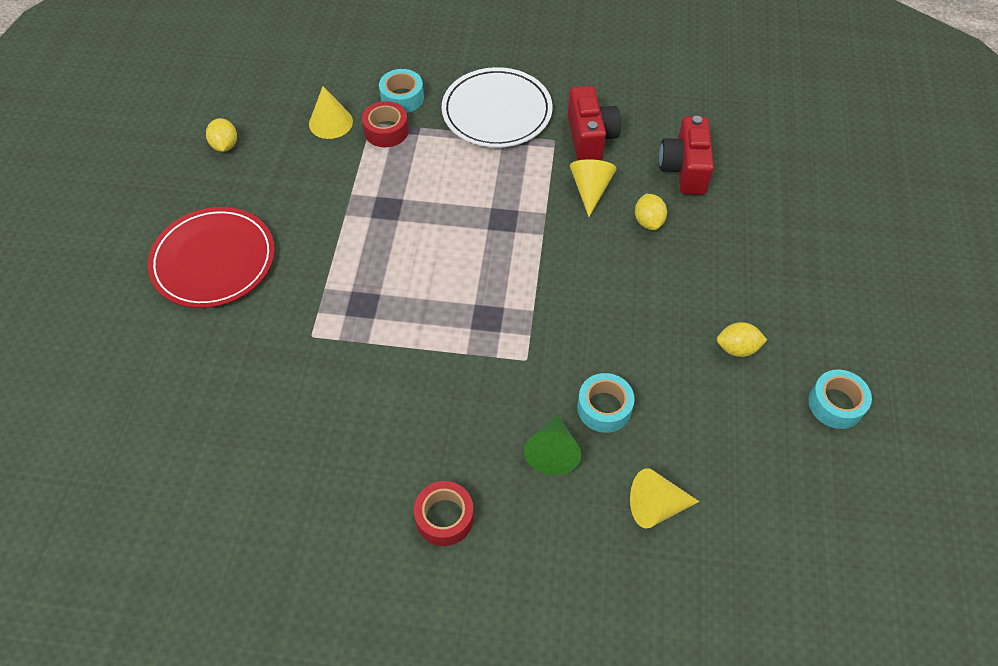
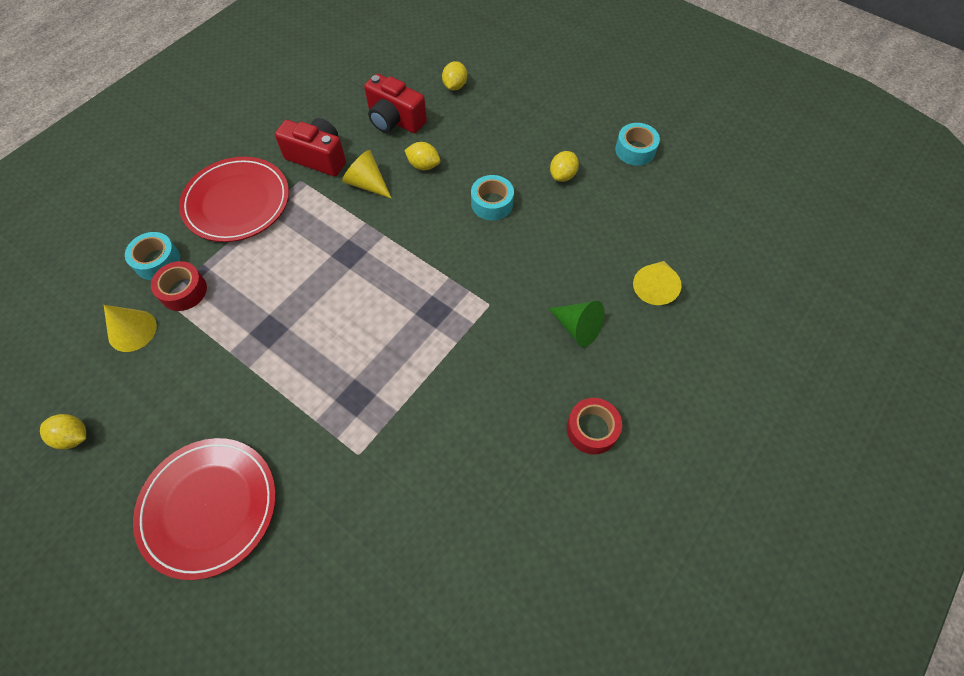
camera: 60 degrees left, 5 degrees up
white plate [442,67,553,148] -> red plate [179,157,289,242]
turquoise tape [577,373,635,433] -> turquoise tape moved to [471,175,514,220]
none -> yellow lemon [442,61,467,91]

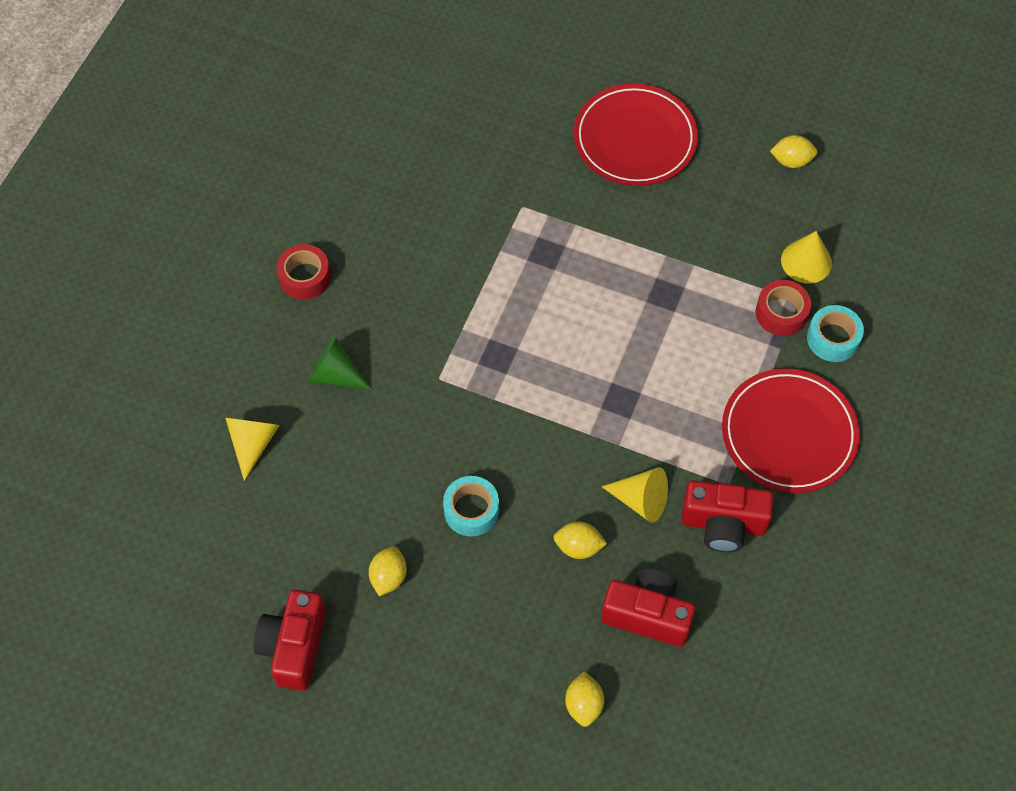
camera: 165 degrees right, 0 degrees up
turquoise tape [615,123,660,166] -> red camera [254,590,326,691]

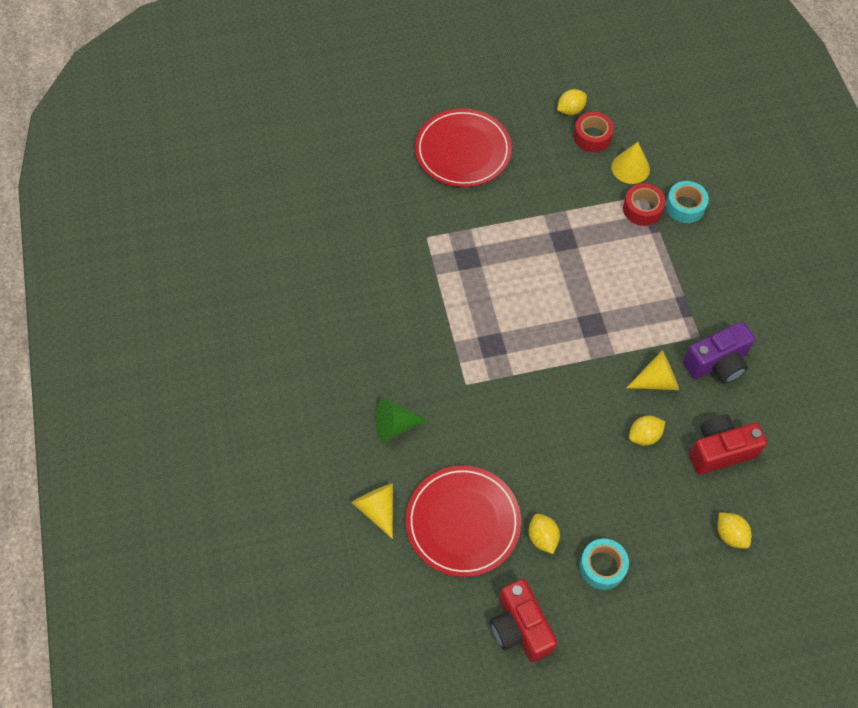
camera: 35 degrees left, 0 degrees up
red tape [277,244,331,300] -> red tape moved to [574,112,614,152]
turquoise tape [443,476,499,536] -> turquoise tape moved to [579,539,629,590]
red camera [681,480,774,552] -> purple camera [683,322,755,384]
red plate [722,369,860,493] -> red plate moved to [406,466,521,577]

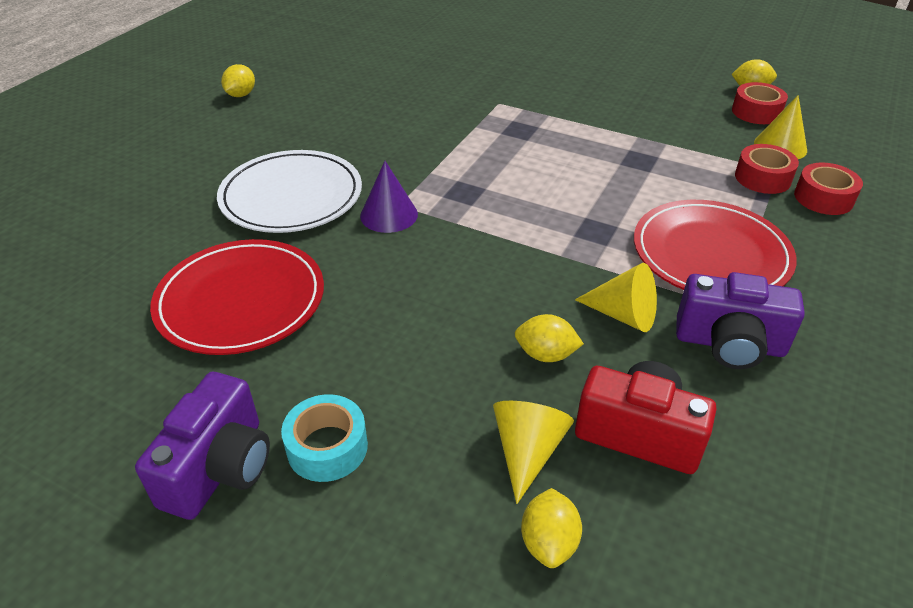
camera: 40 degrees right, 20 degrees down
yellow cone [351,484,393,539] -> yellow cone moved to [493,401,574,504]
green cone [376,398,427,442] -> white plate [217,150,362,233]
red plate [415,108,512,187] -> red plate moved to [634,200,797,290]
red camera [490,579,557,662] -> none
yellow lemon [529,514,560,554] -> yellow lemon moved to [221,64,255,97]
turquoise tape [666,181,709,223] -> red tape [794,163,863,215]
none -> purple camera [135,372,270,520]
none -> purple cone [360,161,418,233]

